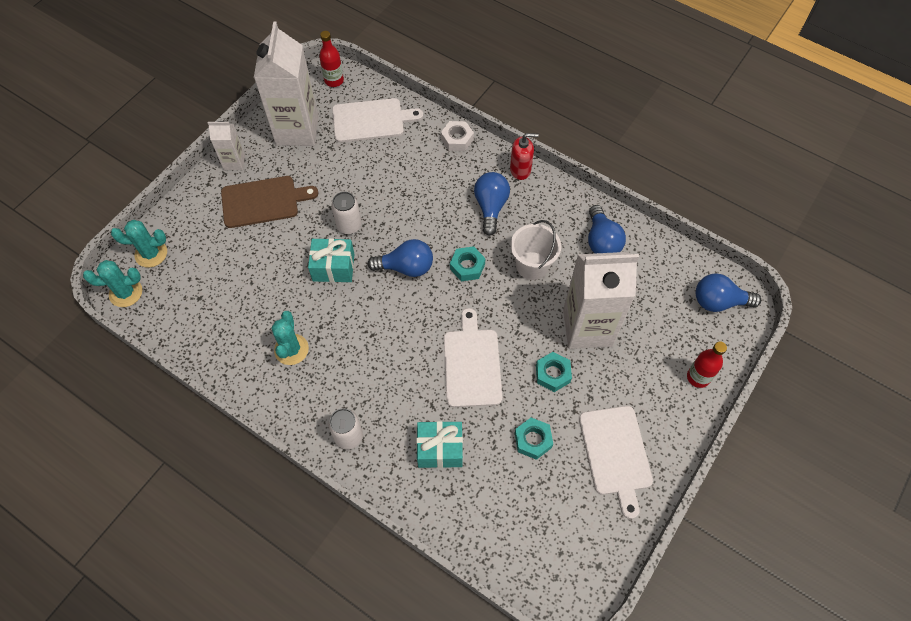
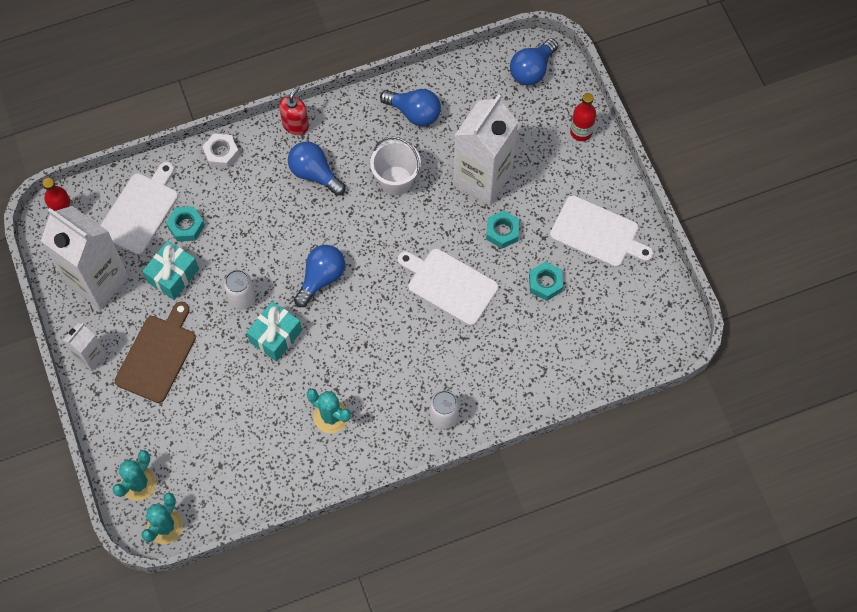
camera: 55 degrees left, 5 degrees up
turquoise gift [416,421,463,468] -> turquoise gift moved to [142,240,199,300]
turquoise nut [450,246,486,281] -> turquoise nut moved to [166,206,205,242]

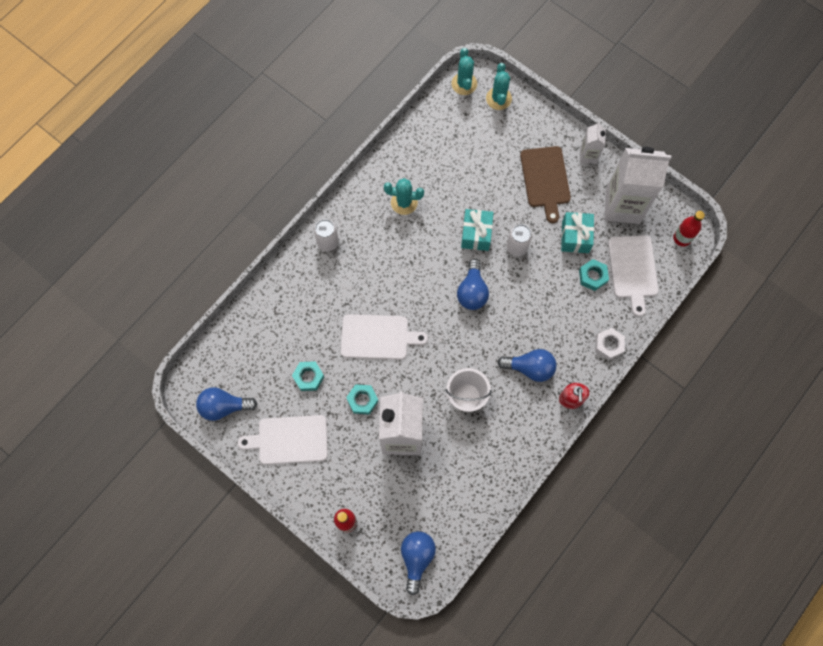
camera: 150 degrees right, 5 degrees up
blue light bulb [380,89,441,126] -> blue light bulb moved to [196,387,257,421]

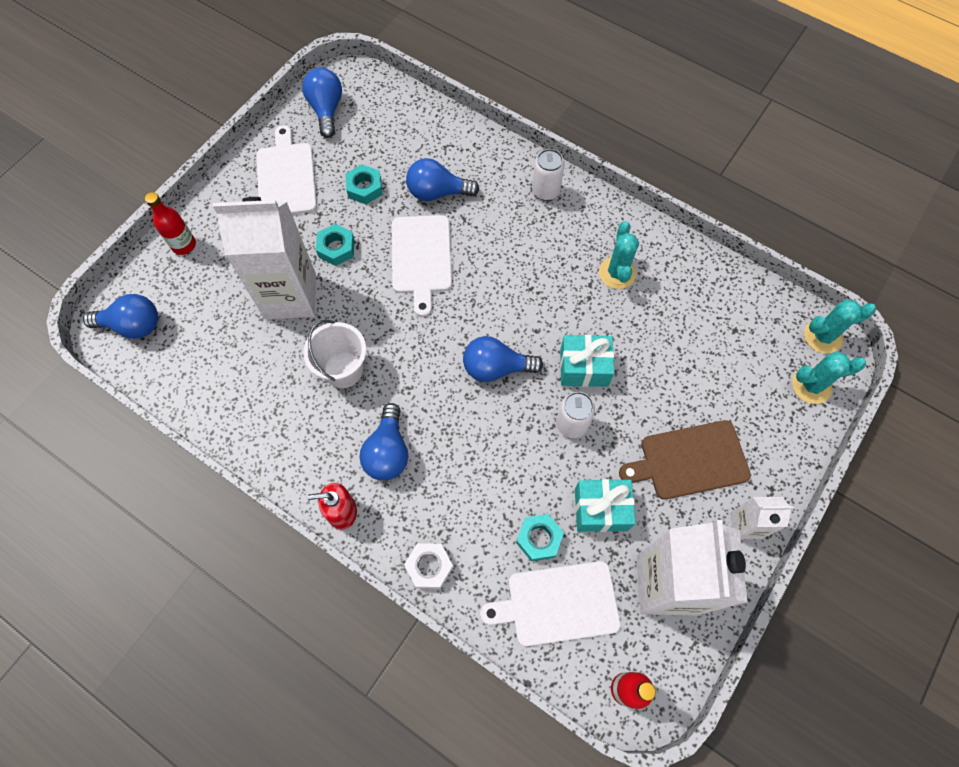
camera: 85 degrees right, 5 degrees down
none -> blue light bulb [406,158,479,201]

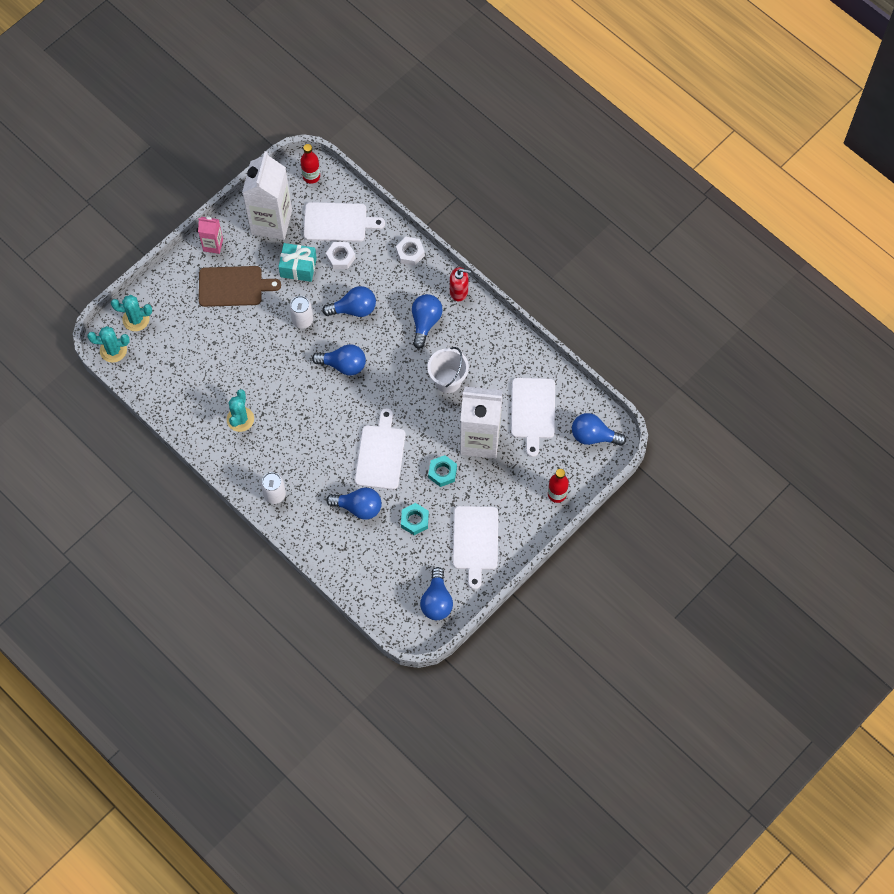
camera: 170 degrees left, 0 degrees up
turquoise nut [516,514,564,562] -> white nut [326,242,355,269]
turquoise gift [560,335,614,387] -> none
white carton [730,497,793,539] -> pink carton [198,217,223,254]
none -> blue light bulb [322,286,376,317]
none -> white cutting board [511,378,555,457]

